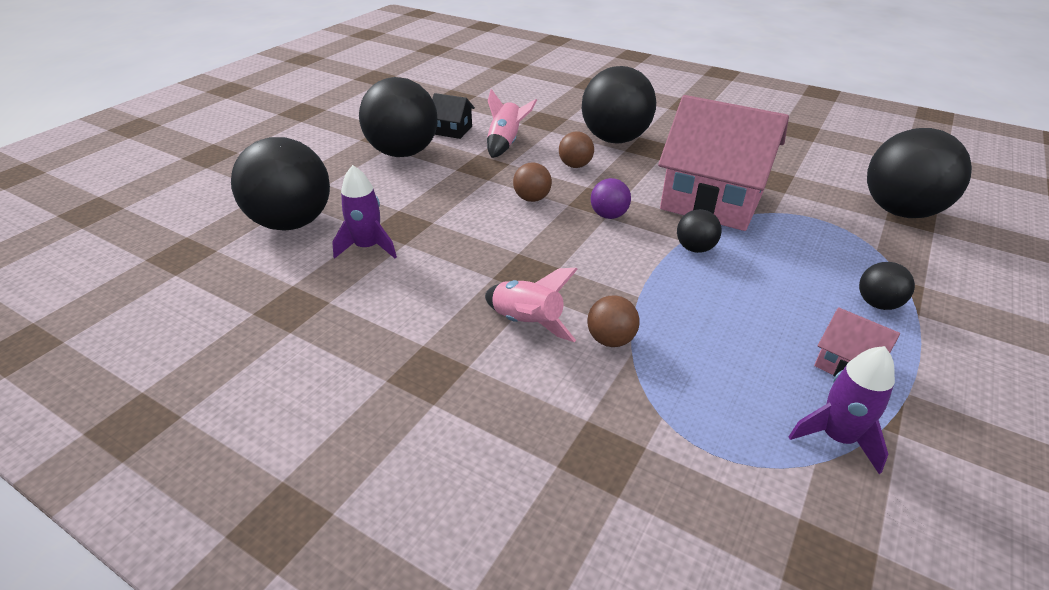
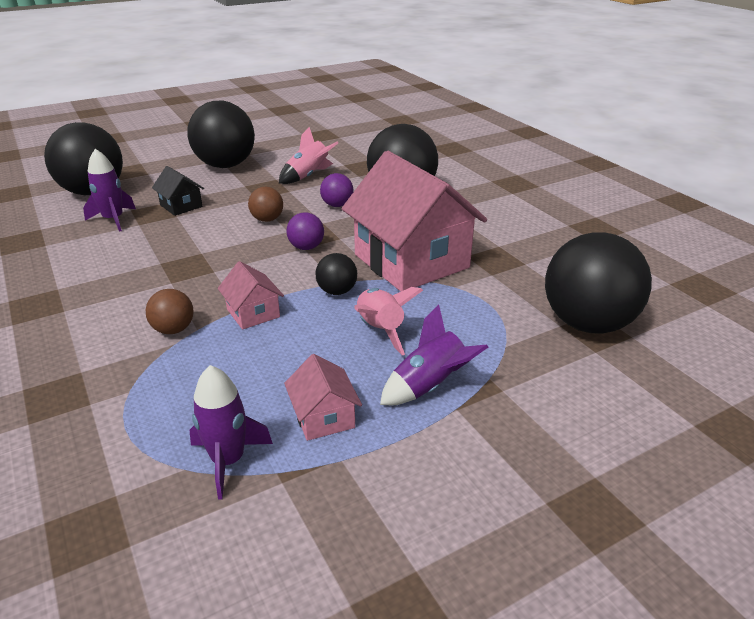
camera: 30 degrees right, 5 degrees down
black house [432,93,475,139] -> black house moved to [152,166,204,216]
pink rocket [485,268,578,342] -> pink rocket moved to [354,287,423,355]
brown ball [559,132,594,168] -> purple ball [320,173,353,207]
black ball [859,262,915,310] -> purple rocket [380,304,488,405]
none -> pink house [218,261,284,330]

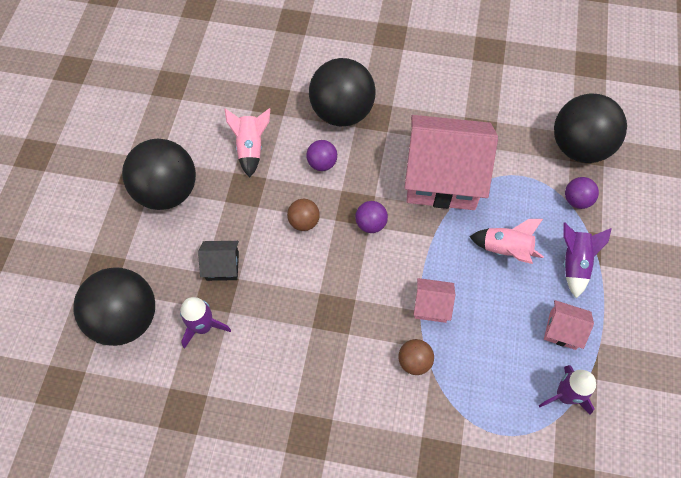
camera: 50 degrees left, 30 degrees up
black ball [315,253,357,295] -> none
none -> purple ball [565,177,599,209]

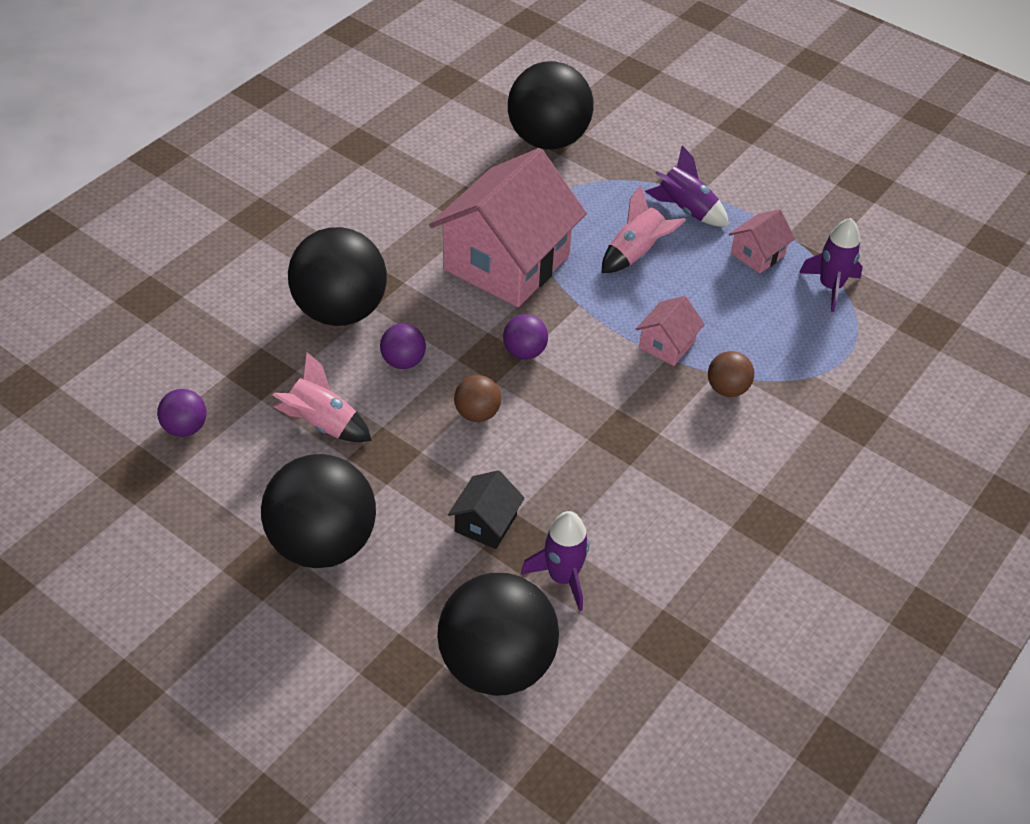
camera: 65 degrees left, 15 degrees down
purple ball [565,177,599,209] -> purple ball moved to [157,389,207,437]

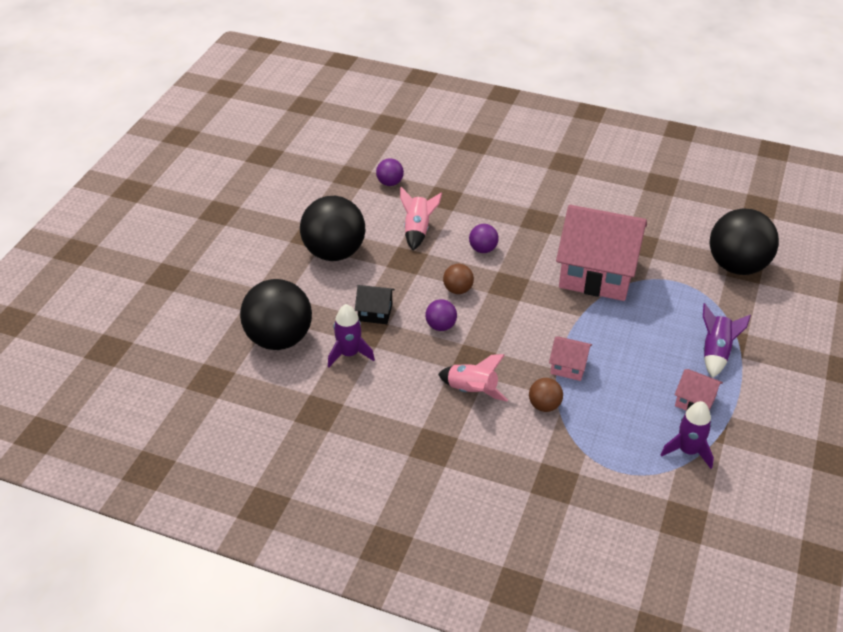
camera: 75 degrees right, 5 degrees down
black ball [288,227,387,326] -> none
purple ball [503,314,548,359] -> purple ball moved to [425,299,457,331]
pink rocket [602,185,686,273] -> pink rocket moved to [438,354,508,401]

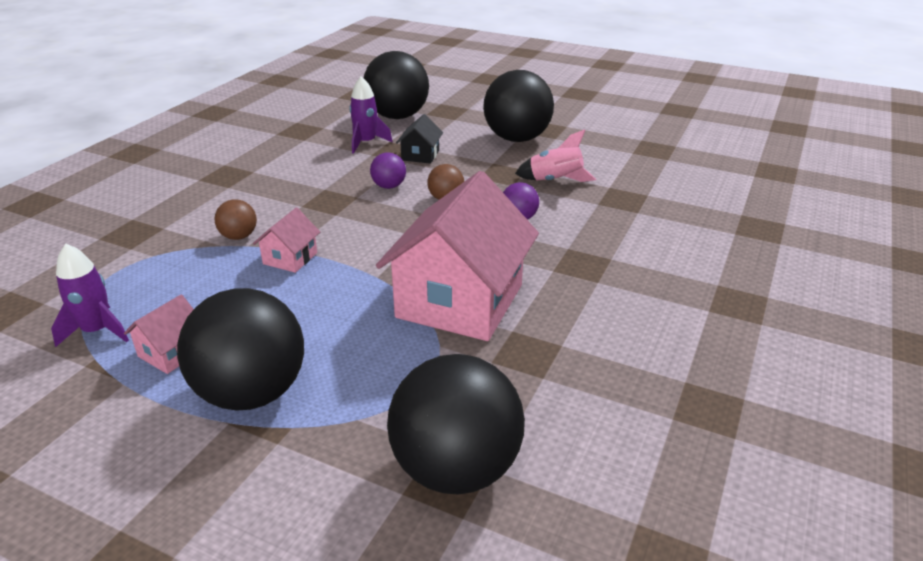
camera: 95 degrees right, 10 degrees down
purple ball [376,158,404,186] -> none
pink rocket [438,354,508,401] -> none
purple rocket [703,303,751,378] -> black ball [177,288,304,411]

